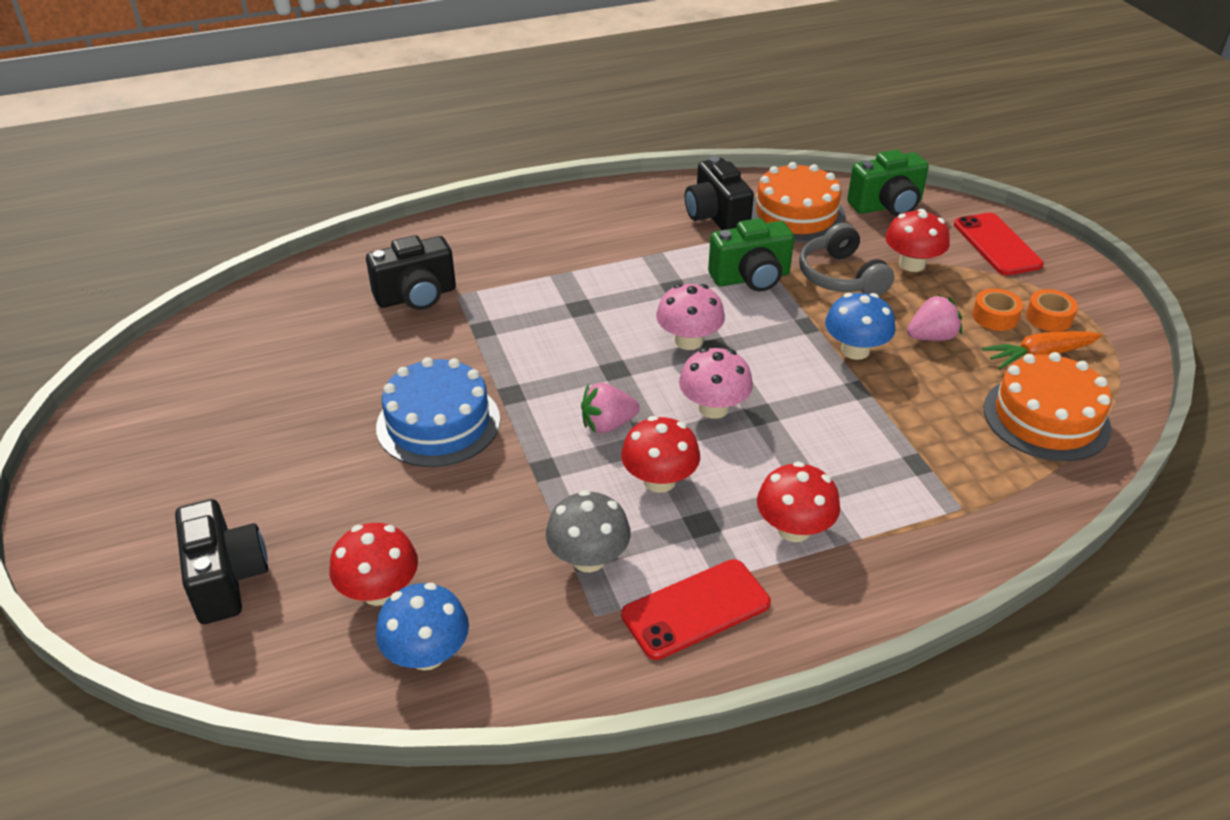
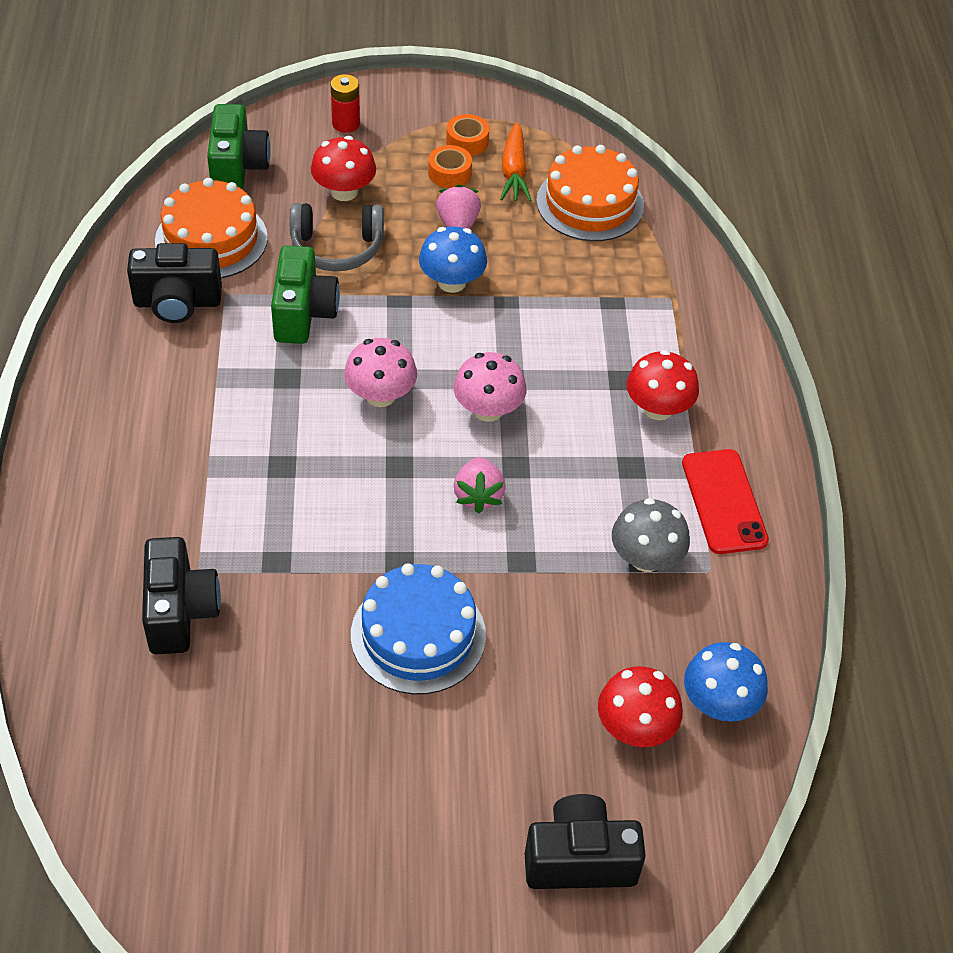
camera: 75 degrees left, 10 degrees up
red mushroom [621,416,700,493] -> none
red phone [954,213,1044,275] -> red battery [331,74,360,133]

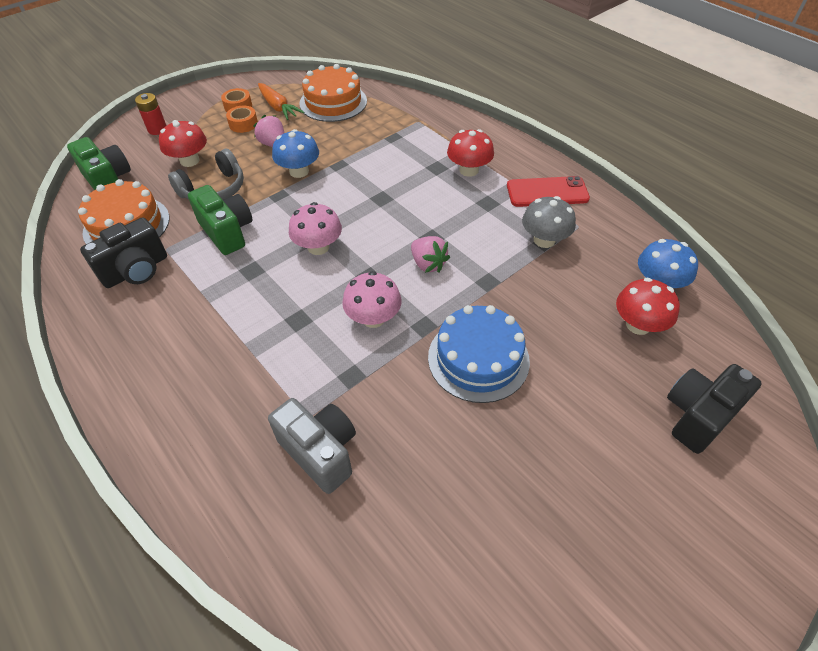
camera: 35 degrees left, 0 degrees up
black camera [142,537,221,654] -> grey camera [268,398,356,494]
pink mushroom [453,352,527,422] -> pink mushroom moved to [342,271,401,328]
red phone [682,449,769,554] -> red phone turned 45 degrees counterclockwise [507,176,590,207]

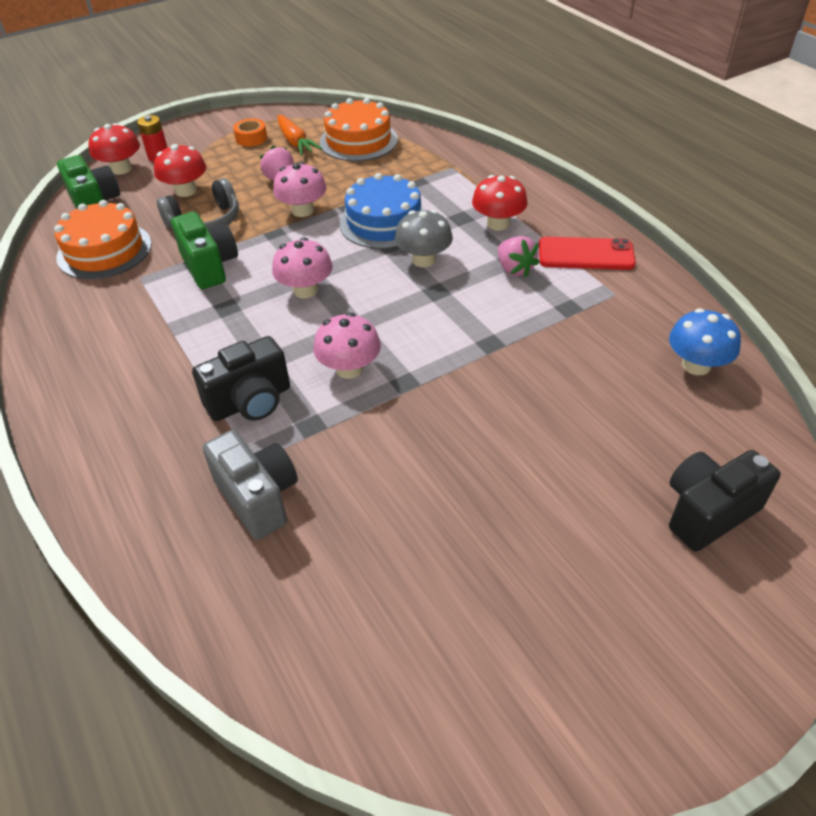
camera: 10 degrees right, 5 degrees down
black camera [80,217,167,288] -> black camera moved to [192,336,290,421]
orange tape [226,105,258,133] -> none
blue mushroom [272,129,319,178] -> pink mushroom [273,162,327,217]
pink strawberry [411,236,450,273] -> pink strawberry moved to [498,236,540,278]
blue cake [428,305,530,403] -> blue cake moved to [339,173,425,249]
grey mushroom [522,196,576,248] -> grey mushroom moved to [395,210,453,267]
red mushroom [616,278,680,335] -> red mushroom moved to [89,123,140,175]

